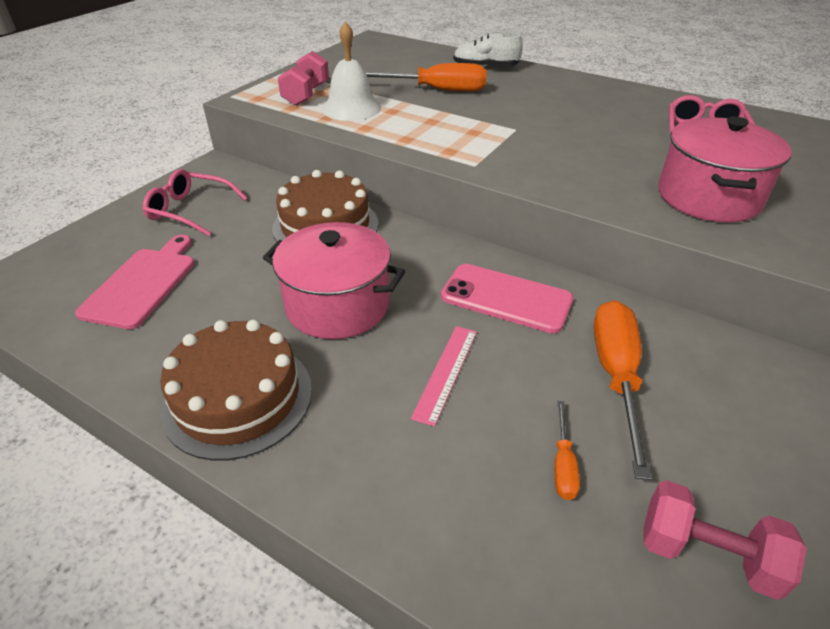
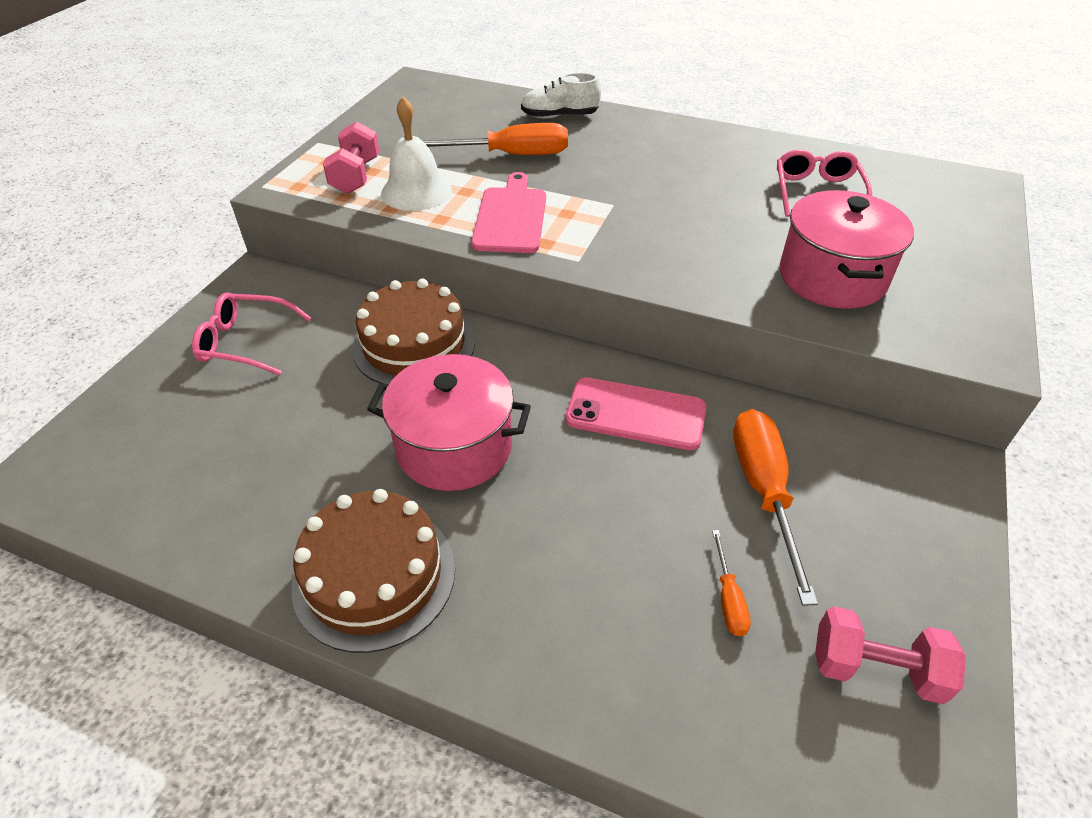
camera: 10 degrees left, 5 degrees up
pink cutting board [75,235,194,329] -> pink cutting board moved to [471,172,546,253]
pink ruler [411,326,477,427] -> none

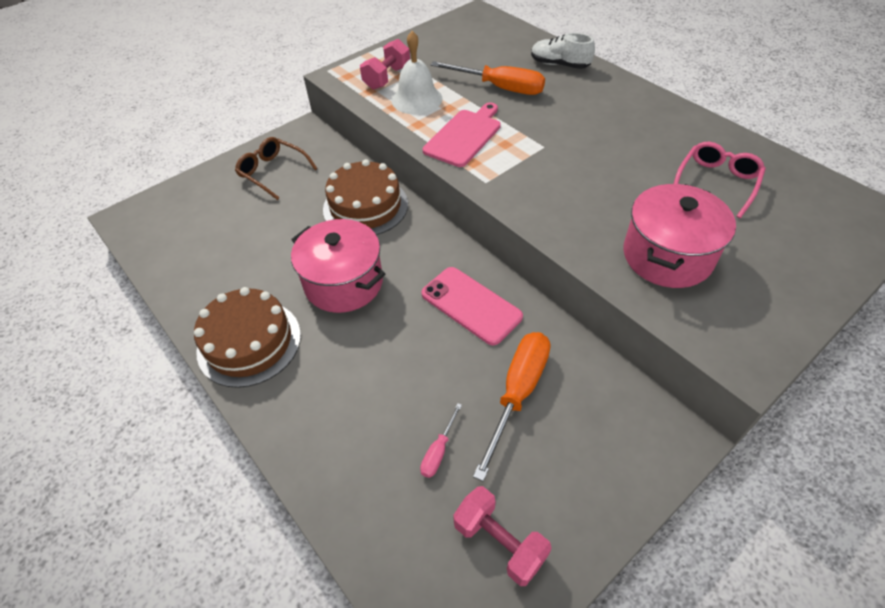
camera: 30 degrees right, 5 degrees up
pink glasses [192,292,311,376] -> brown glasses [235,137,318,200]
orange screwdriver [712,530,751,636] -> pink screwdriver [420,403,462,478]

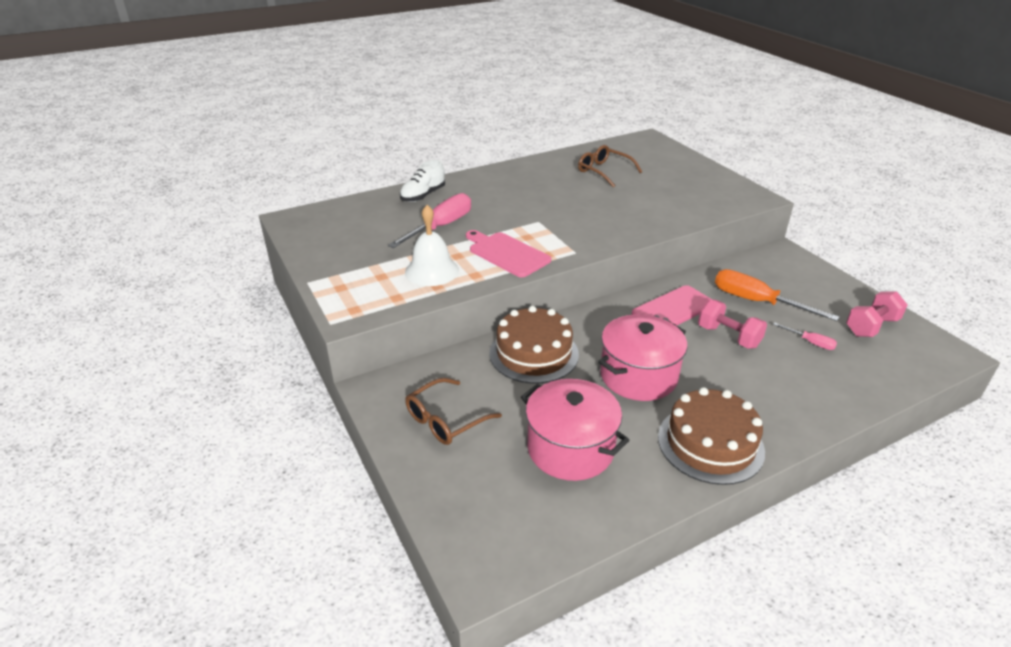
camera: 80 degrees left, 15 degrees down
pink dumbbell [360,39,410,90] -> pink dumbbell moved to [698,299,767,349]
orange screwdriver [430,61,545,95] -> pink screwdriver [388,193,471,248]
pink pot [623,184,736,288] -> pink pot moved to [521,379,630,481]
pink glasses [674,142,766,218] -> brown glasses [578,145,642,187]

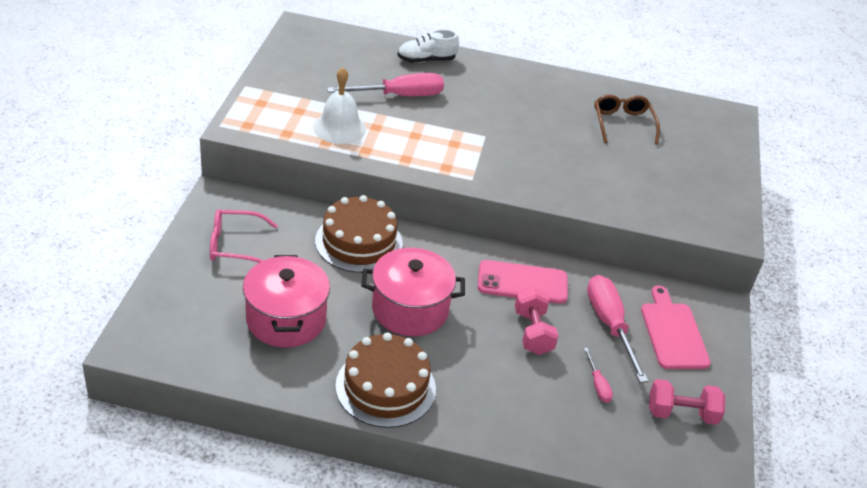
camera: 35 degrees right, 5 degrees up
brown glasses [405,378,502,445] -> pink glasses [210,209,278,263]
pink cutting board [466,230,551,277] -> pink cutting board moved to [641,286,711,369]
orange screwdriver [715,269,839,321] -> pink screwdriver [587,275,648,383]

